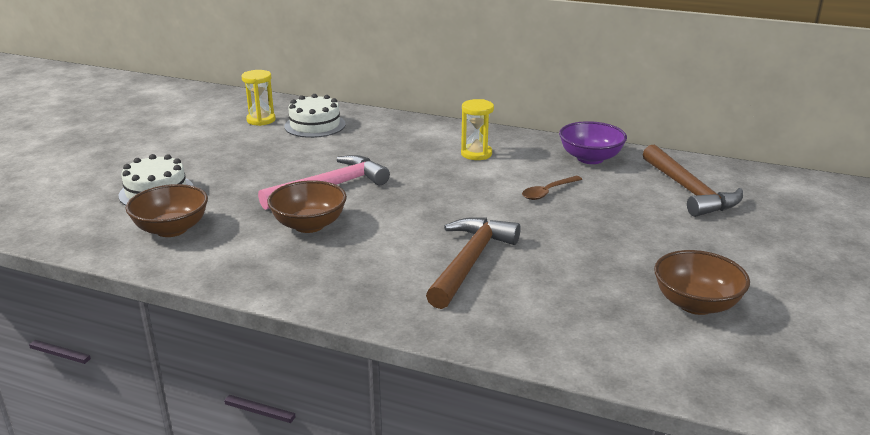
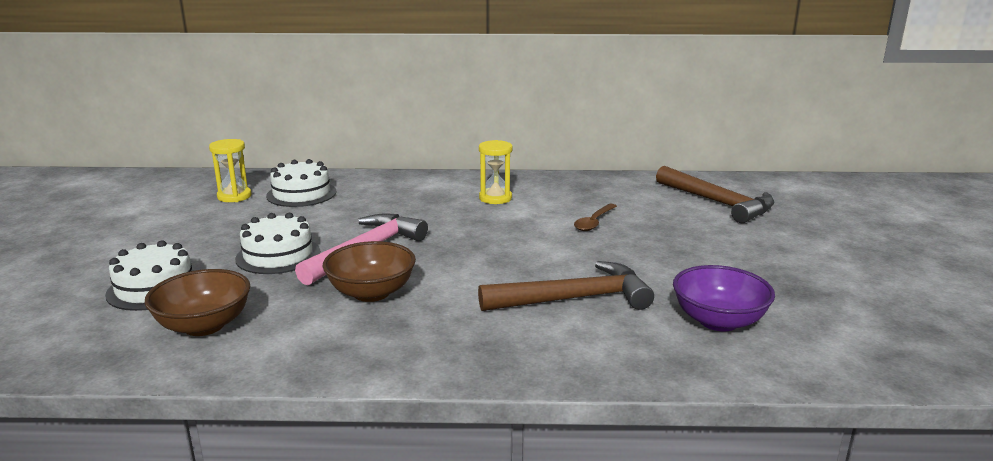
camera: 20 degrees left, 5 degrees down
brown hammer [426,217,521,309] -> brown hammer turned 75 degrees clockwise [478,261,654,311]
purple bowl [559,121,627,164] -> purple bowl moved to [673,265,775,332]
brown bowl [654,250,750,315] -> none
none -> white cake [235,213,320,274]

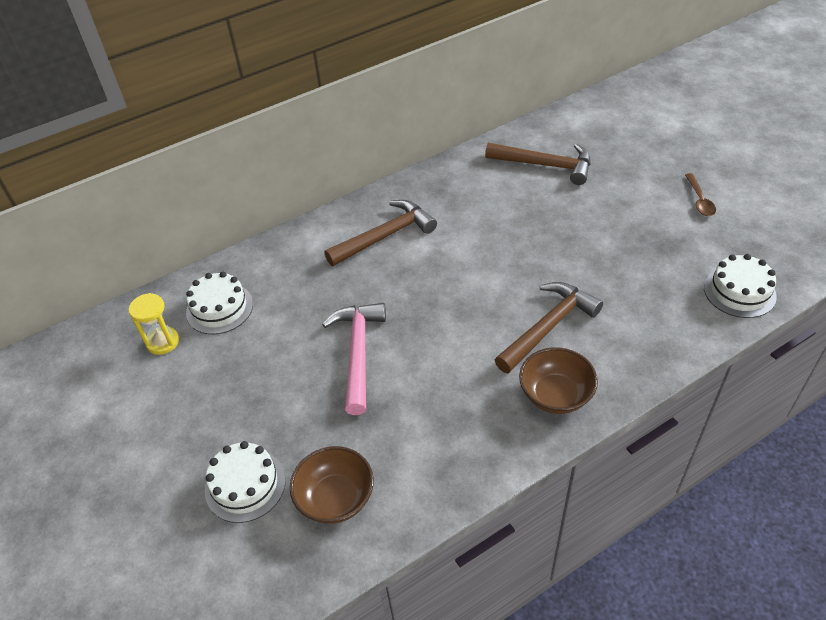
camera: 30 degrees left, 25 degrees up
white cake [235,213,320,274] -> white cake moved to [704,254,777,318]
brown bowl [323,241,416,302] -> brown bowl moved to [519,347,598,414]
yellow hourglass [479,140,513,204] -> brown hammer [324,200,437,266]
brown spoon [574,204,617,231] -> brown spoon moved to [685,173,716,216]
purple bowl [673,265,775,332] -> none

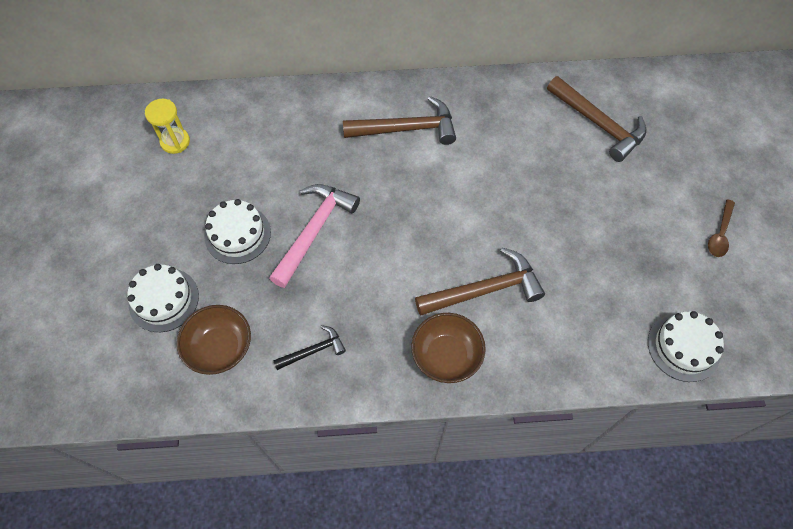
camera: 25 degrees right, 15 degrees up
white cake [186,272,253,334] -> white cake moved to [204,199,271,264]
none -> black hammer [273,325,346,370]

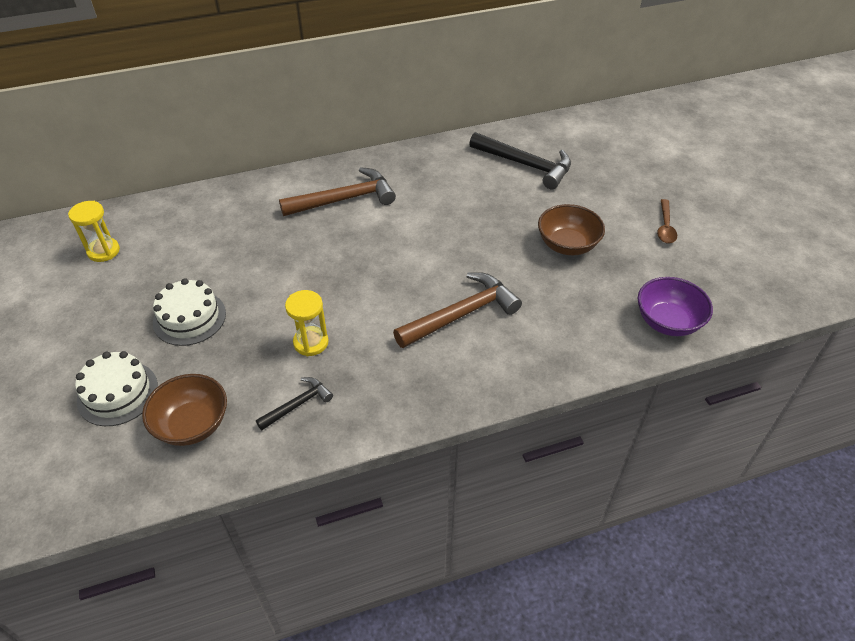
camera: 15 degrees left, 15 degrees down
pink hammer [269,184,360,288] -> none
brown bowl [411,313,486,383] -> brown bowl moved to [538,204,605,255]
brown hammer [547,76,646,162] -> black hammer [469,132,571,189]
white cake [648,311,724,382] -> purple bowl [638,277,713,336]
none -> yellow hourglass [285,290,329,356]

